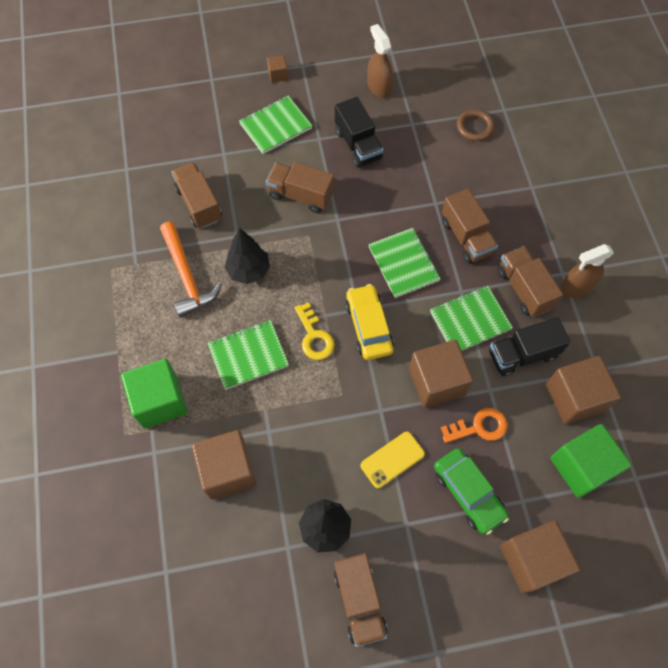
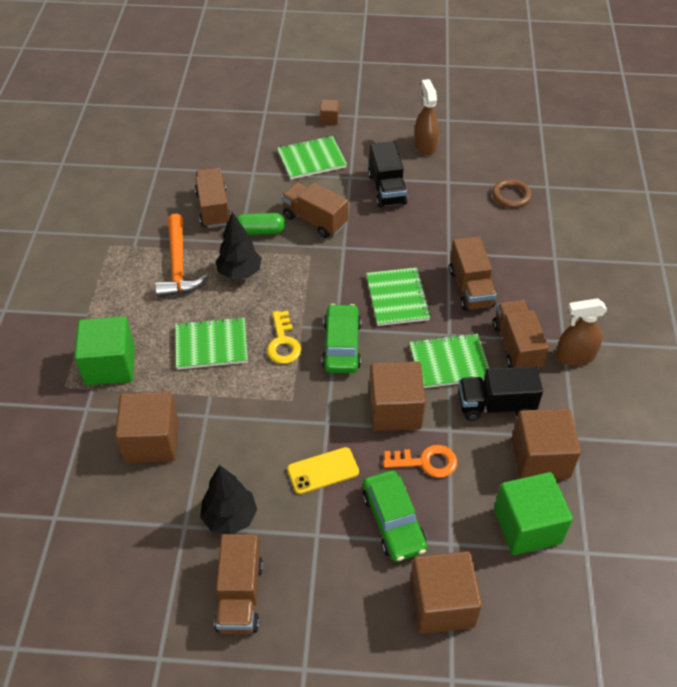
camera: 15 degrees right, 15 degrees down
yellow car [345,284,394,360] -> green car [322,304,361,373]
none -> green capsule [236,213,286,235]

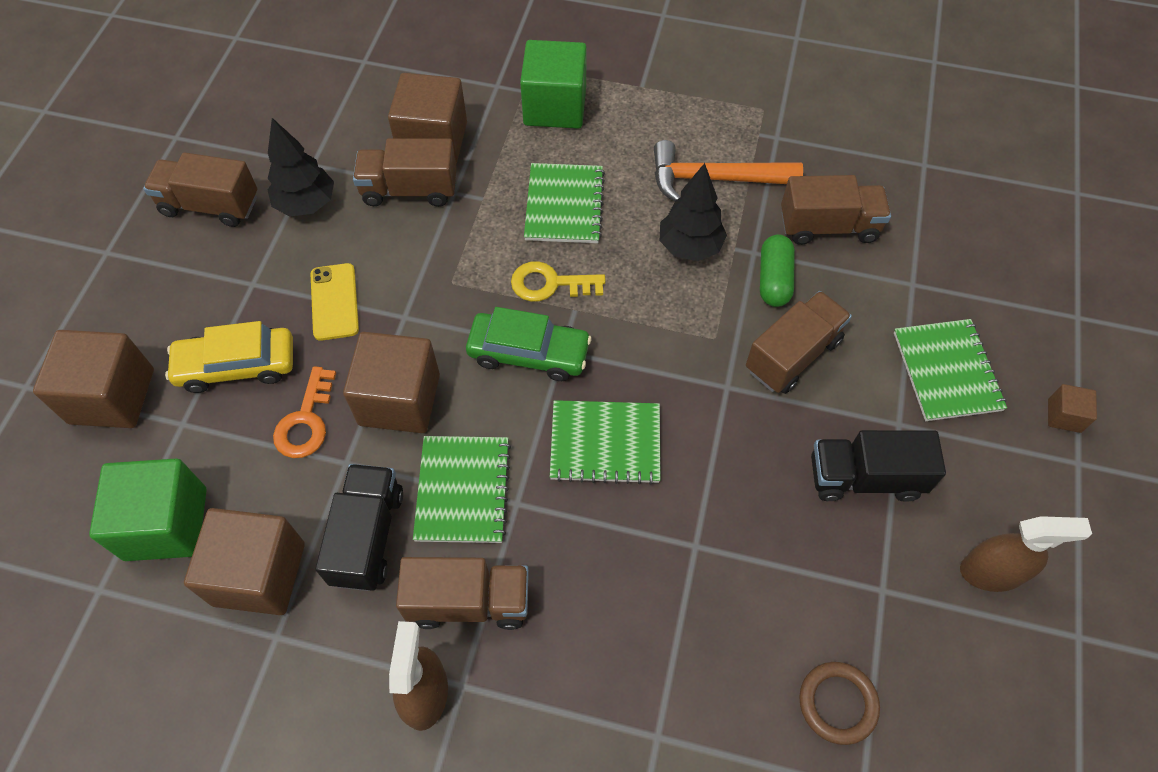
camera: 100 degrees right, 10 degrees up
green car [362,470,427,562] -> yellow car [165,321,293,393]
brown truck [449,236,497,311] -> brown truck moved to [353,138,457,207]

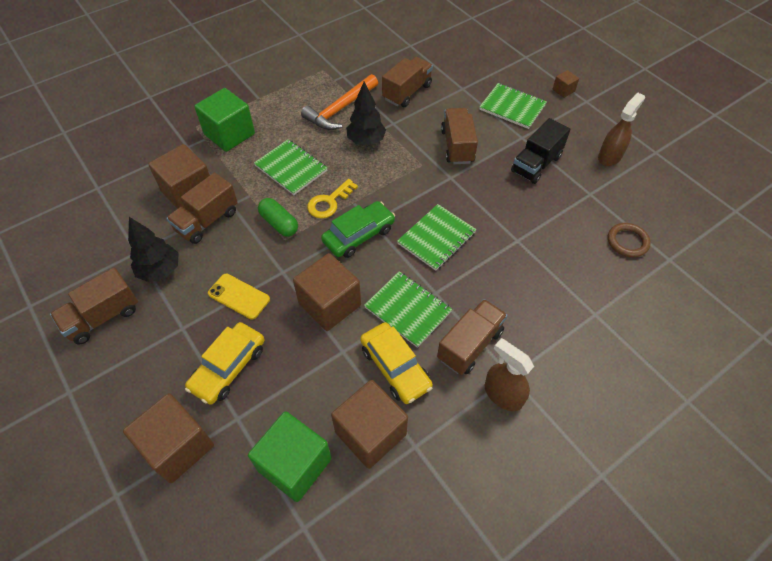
camera: 50 degrees left, 5 degrees down
orange key [273,366,336,458] -> none
black truck [316,464,403,591] -> yellow car [360,322,433,404]
green capsule [760,234,795,307] -> green capsule moved to [258,198,298,237]

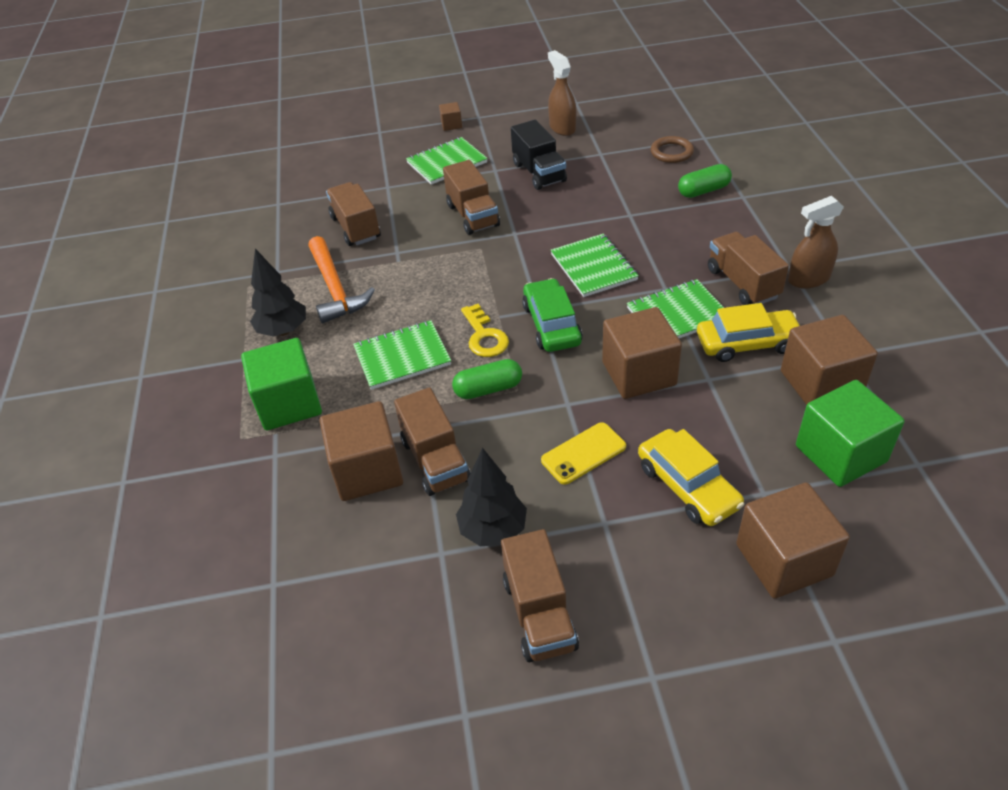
camera: 60 degrees left, 10 degrees down
black tree [346,82,386,145] -> black tree moved to [250,249,306,337]
brown truck [441,108,478,164] -> brown truck turned 135 degrees counterclockwise [443,160,500,235]
none -> green capsule [678,164,732,198]

